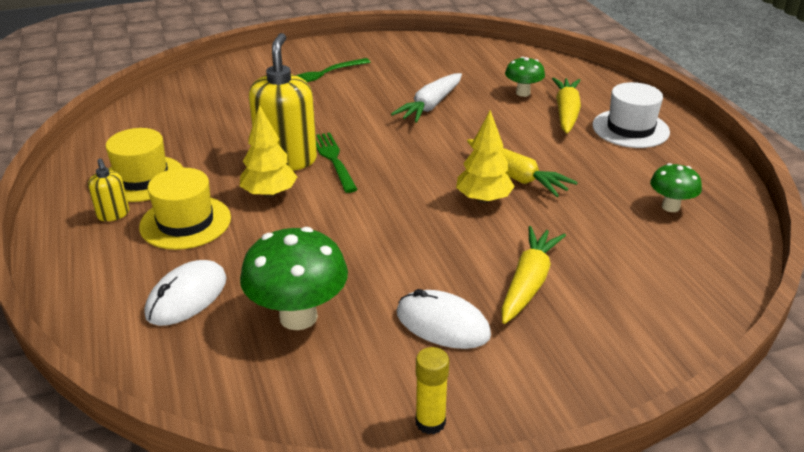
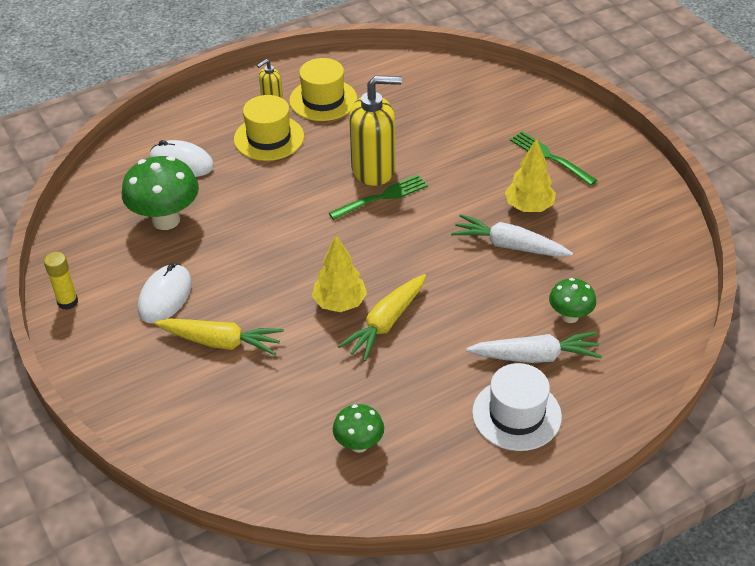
camera: 80 degrees right, 10 degrees up
yellow tree [240,105,297,198] -> yellow tree moved to [505,138,556,212]
yellow carrot [552,77,581,134] -> white carrot [466,331,602,363]

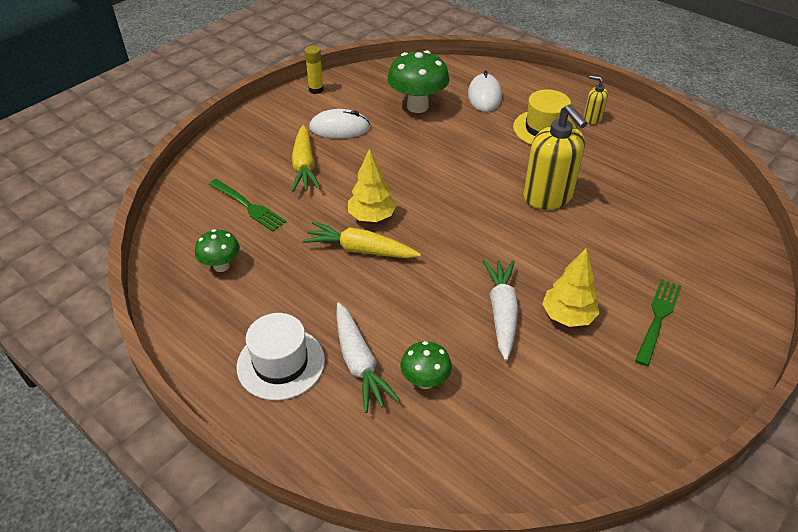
camera: 70 degrees right, 0 degrees up
yellow hat [289,58,357,121] -> none
green fork [329,175,428,220] -> green fork moved to [209,179,286,231]

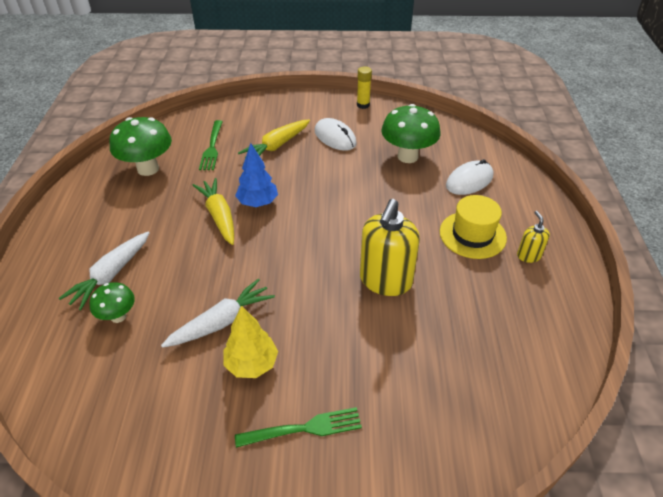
camera: 50 degrees right, 0 degrees up
green mushroom [195,229,240,272] -> green mushroom [109,117,172,176], size x1.77
white hat [237,313,325,400] -> none
yellow tree [348,149,396,222] -> blue tree [235,143,278,207]

